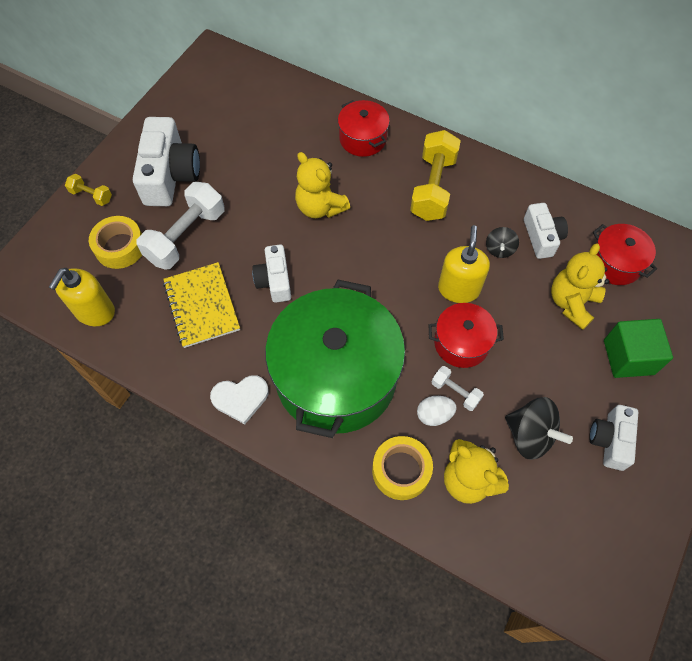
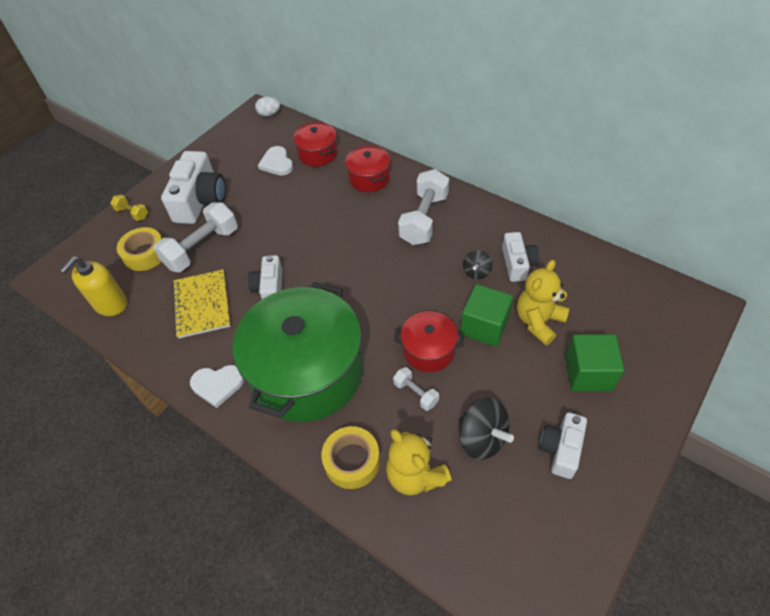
camera: 10 degrees right, 10 degrees down
yellow teddy bear [295,152,350,218] -> none
yellow dumbbell [410,130,461,221] -> white dumbbell [398,169,449,245]
white egg [417,396,457,426] -> white egg moved to [255,97,280,117]
yellow soap dispenser [438,225,490,303] -> none
red pot [593,224,657,285] -> red pot moved to [293,122,338,167]
none -> white heart [258,146,293,176]
none -> green cube [460,284,513,347]

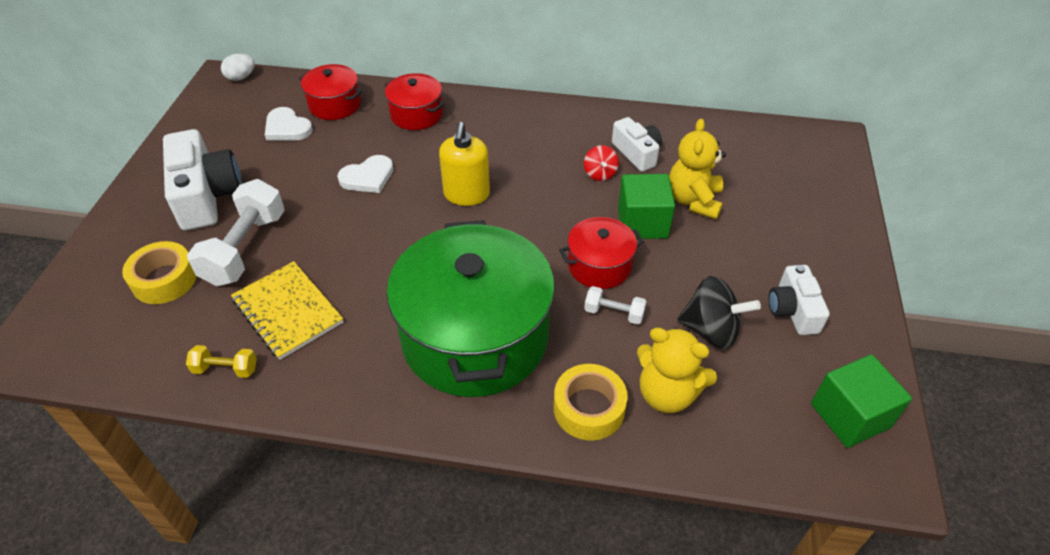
camera: 30 degrees left, 5 degrees down
yellow soap dispenser [60,256,127,316] -> yellow soap dispenser moved to [439,122,490,206]
yellow dumbbell [110,195,148,221] -> yellow dumbbell moved to [186,345,257,378]
white heart [190,365,244,408] -> white heart moved to [337,155,394,193]
white camera [248,255,283,299] -> none
white dumbbell [398,169,449,245] -> none
black spinning top [463,250,493,279] -> red spinning top [584,145,619,181]
green cube [565,334,624,391] -> green cube moved to [811,354,912,448]

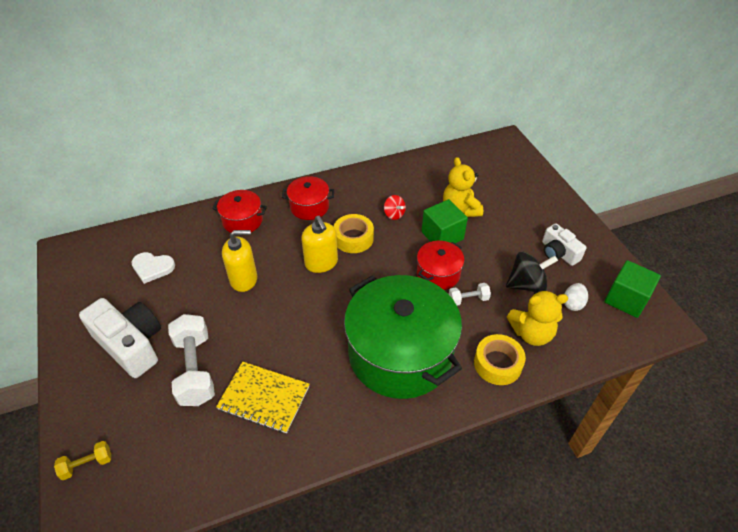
camera: 30 degrees left, 0 degrees up
yellow tape [122,241,197,304] -> yellow tape moved to [333,214,374,253]
yellow dumbbell [186,345,257,378] -> yellow dumbbell moved to [54,441,111,480]
white egg [221,54,255,81] -> white egg moved to [564,283,588,311]
red pot [299,64,362,120] -> red pot moved to [282,176,334,220]
white heart [337,155,394,193] -> yellow soap dispenser [222,230,257,292]
white camera [612,117,662,172] -> none

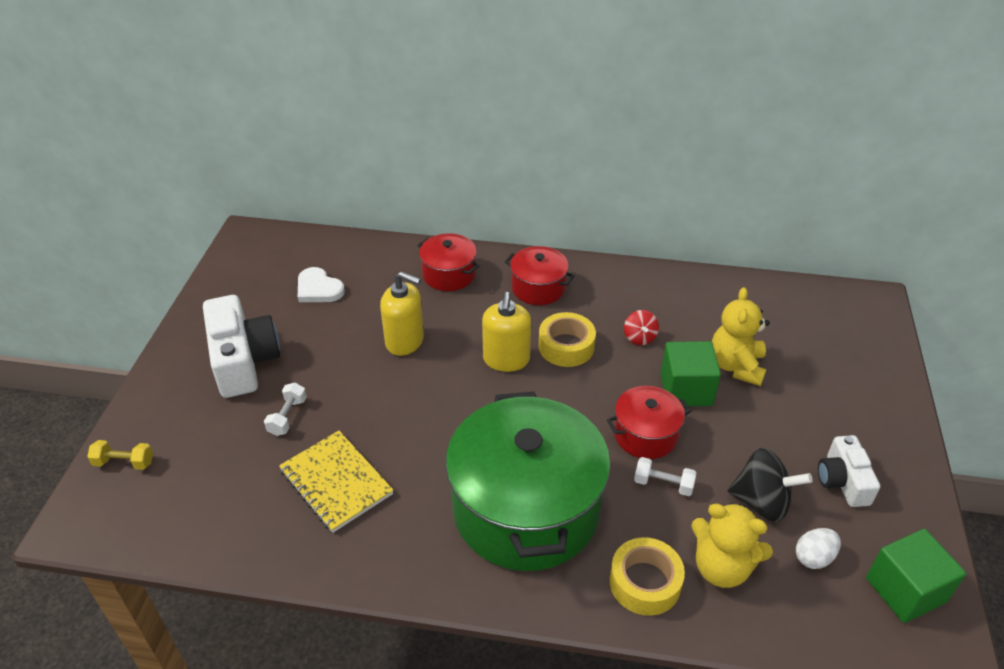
camera: 30 degrees right, 5 degrees down
white dumbbell [168,314,215,406] -> white dumbbell [264,383,307,436], size x0.49

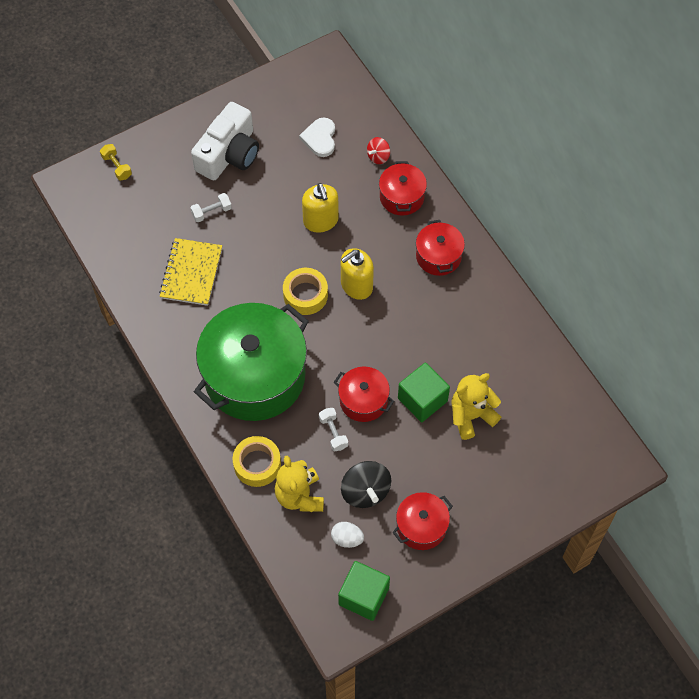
camera: 50 degrees right, 20 degrees up
yellow tape [538,312,596,367] -> yellow tape moved to [283,268,328,315]
red spinning top [624,310,659,345] -> red spinning top moved to [367,137,390,164]
white camera [818,435,880,507] -> red pot [392,492,453,550]

